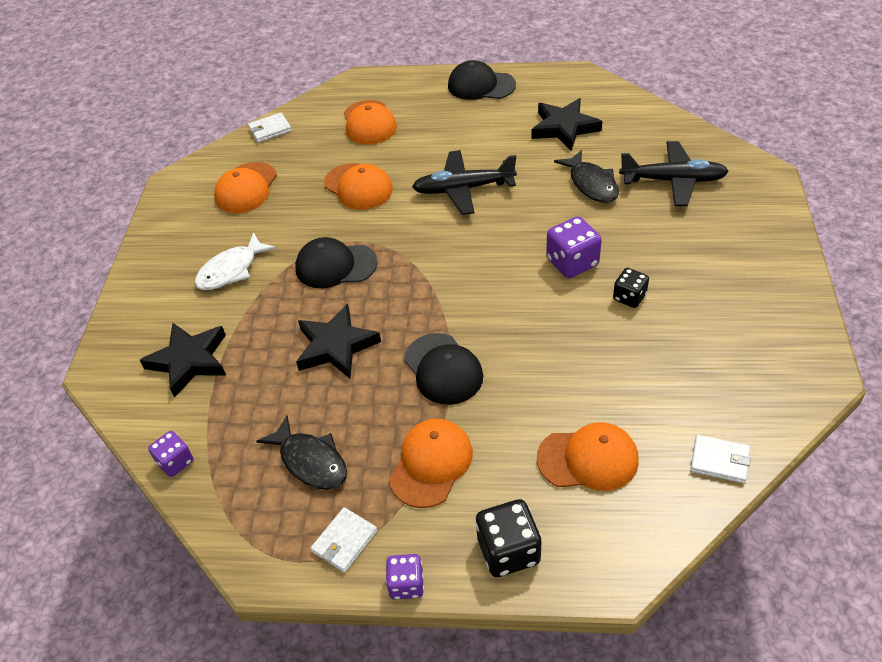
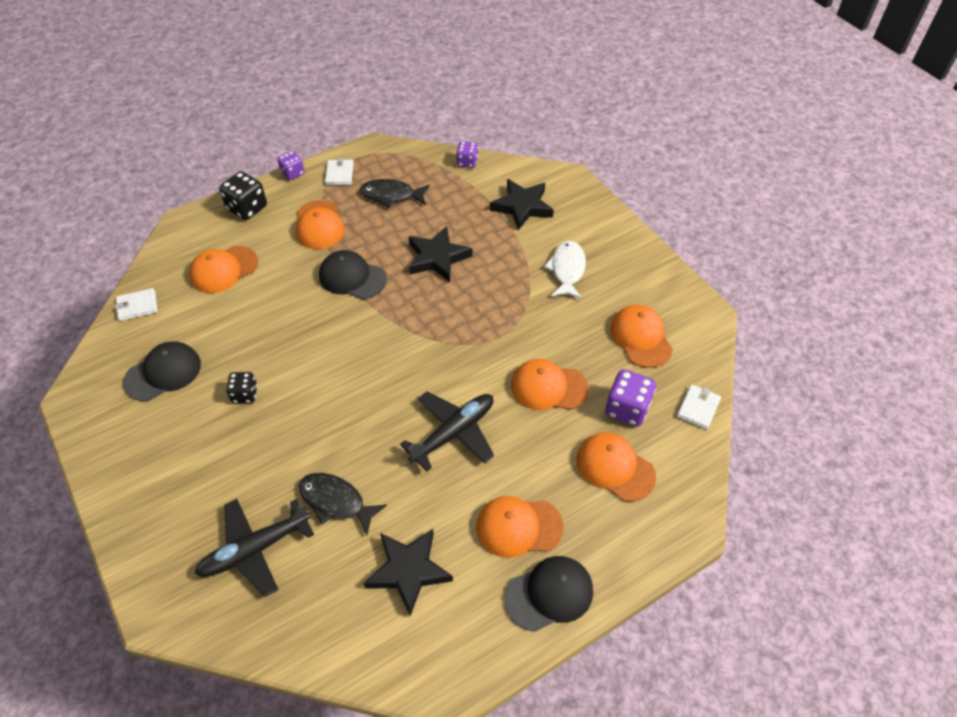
camera: 140 degrees right, 5 degrees up
black cap [295,237,378,288] -> black cap moved to [123,341,201,401]
purple dice [546,216,602,278] -> purple dice moved to [605,369,656,426]
none -> orange cap [476,496,564,558]

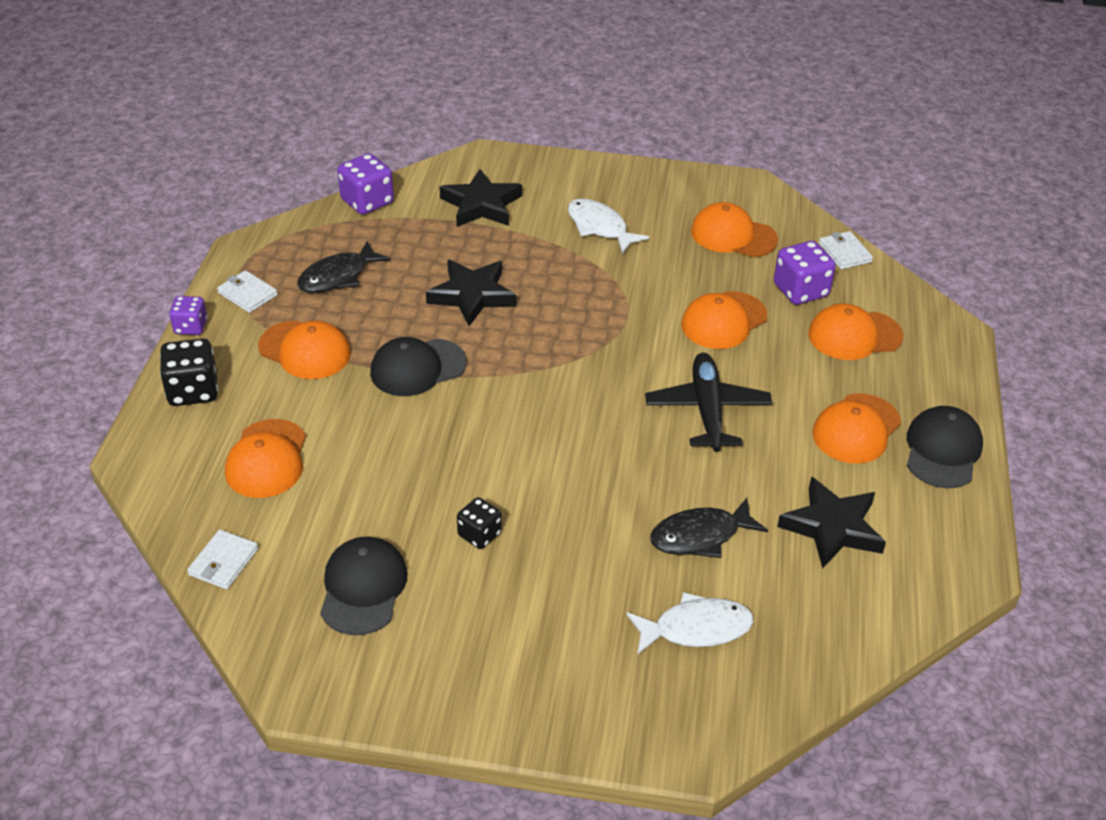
camera: 50 degrees left, 10 degrees down
black plane [195,499,314,597] -> white fish [626,592,754,655]
purple dice [456,141,478,168] -> purple dice [337,153,394,215], size x1.58

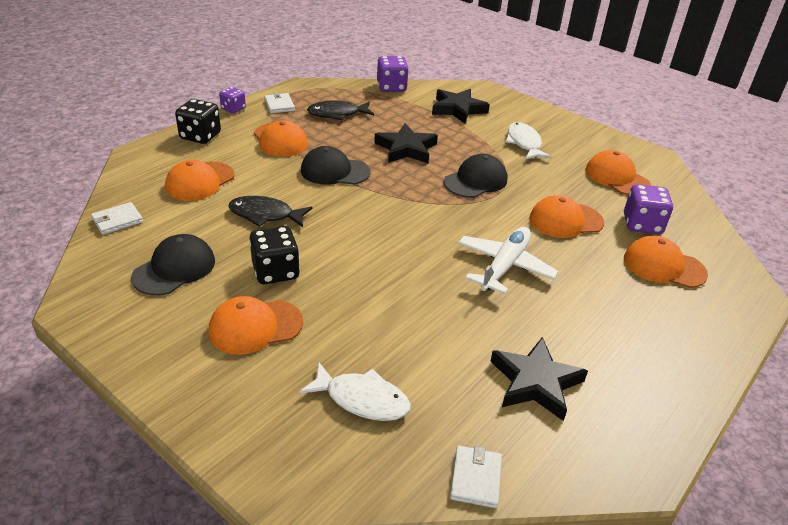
camera: 30 degrees right, 5 degrees down
black dice [457,497,502,549] -> black dice [249,226,300,284], size x1.58
black plane [645,353,772,452] -> white plane [458,227,558,294]
black fish [650,498,768,558] -> black fish moved to [228,196,313,227]
orange cap [812,393,901,464] -> orange cap moved to [209,296,303,355]
white wallet [819,231,873,269] -> white wallet moved to [450,446,502,508]
black cap [907,406,983,488] -> black cap moved to [444,154,507,198]

